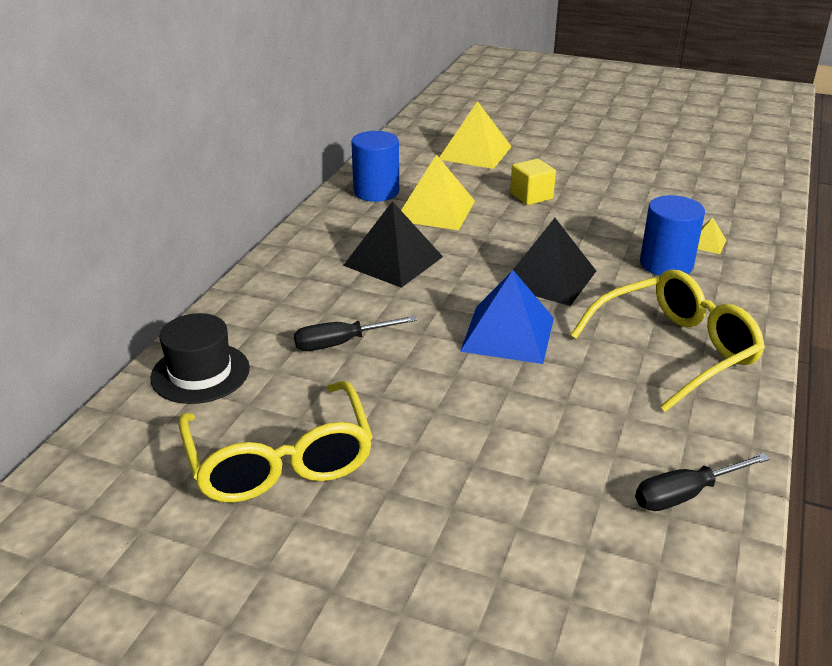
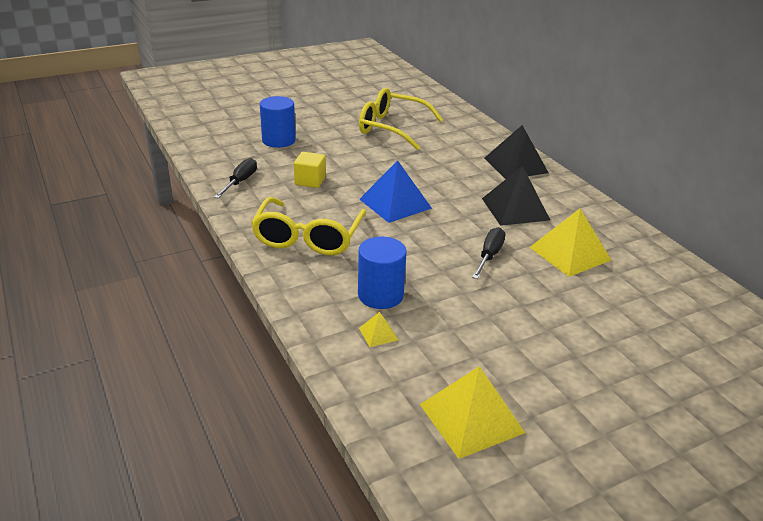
camera: 130 degrees right, 0 degrees up
black hat [150,313,250,404] -> none
black screwdriver [294,316,417,351] -> black screwdriver moved to [472,227,506,279]
blue cylinder [351,131,399,202] -> blue cylinder moved to [260,96,296,148]
yellow pyramid [439,101,512,169] -> yellow pyramid moved to [420,366,525,459]
yellow cube [510,159,556,205] -> yellow cube moved to [294,152,326,188]
black pyramid [513,218,596,306] -> black pyramid moved to [485,125,549,179]

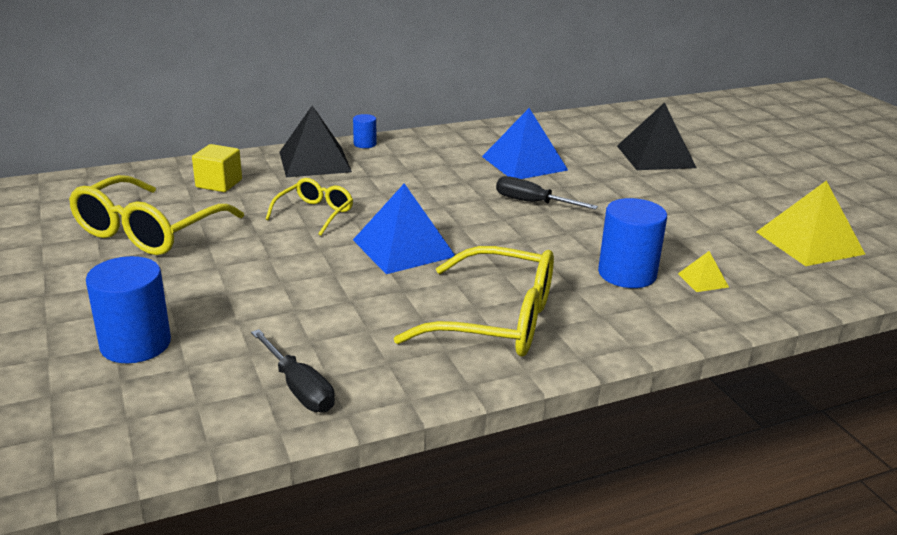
camera: 85 degrees left, 5 degrees down
black screwdriver [214,158,257,198] -> black screwdriver turned 150 degrees counterclockwise [251,329,335,413]
yellow cube [294,152,326,188] -> yellow cube moved to [192,144,242,192]
black pyramid [482,166,550,226] -> black pyramid moved to [617,102,696,170]
yellow pyramid [529,209,611,277] -> blue pyramid [482,108,568,179]
none -> yellow glasses [266,178,353,236]
none -> blue cylinder [353,114,377,148]

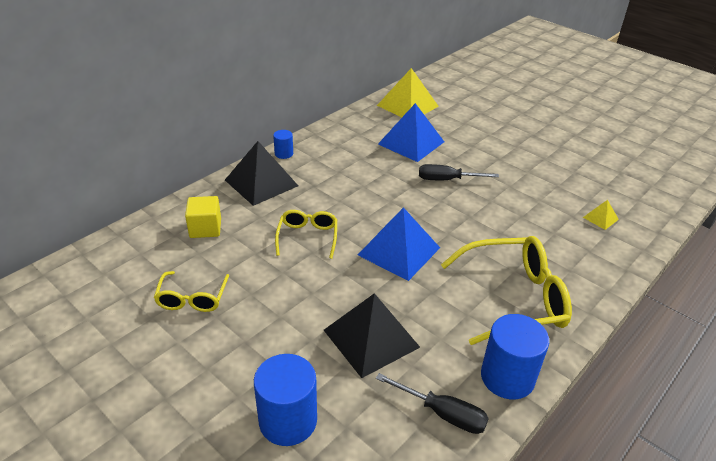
camera: 25 degrees left, 10 degrees up
yellow glasses [69,175,244,255] -> yellow glasses [154,271,230,312], size x0.55
blue cylinder [598,198,667,288] -> blue cylinder moved to [481,314,549,399]
black pyramid [617,102,696,170] -> black pyramid moved to [324,293,420,378]
yellow pyramid [756,181,865,266] -> yellow pyramid moved to [377,68,439,118]

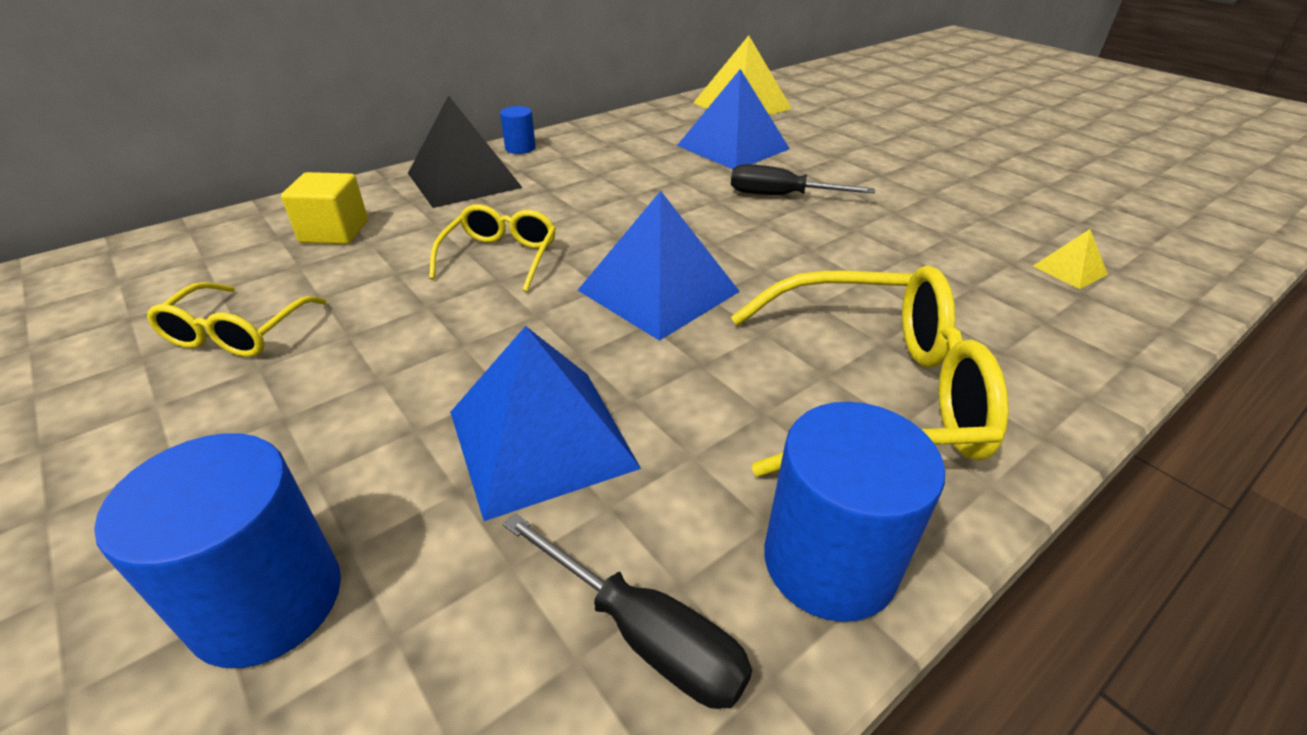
camera: 10 degrees right, 0 degrees up
black pyramid [324,293,420,378] -> blue pyramid [450,326,641,521]

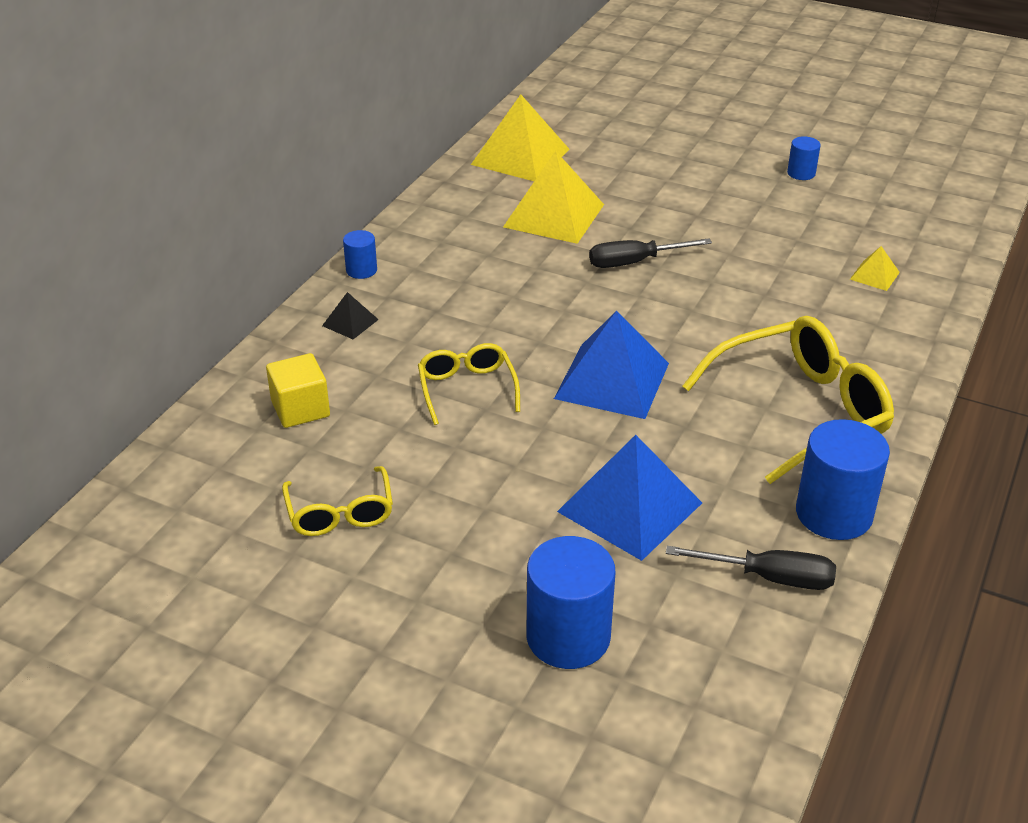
camera: 25 degrees left, 0 degrees up
black pyramid [408,95,523,208] -> black pyramid [322,292,379,339], size x0.46
blue pyramid [677,69,790,169] -> yellow pyramid [503,151,604,244]
none -> blue cylinder [787,137,821,180]

